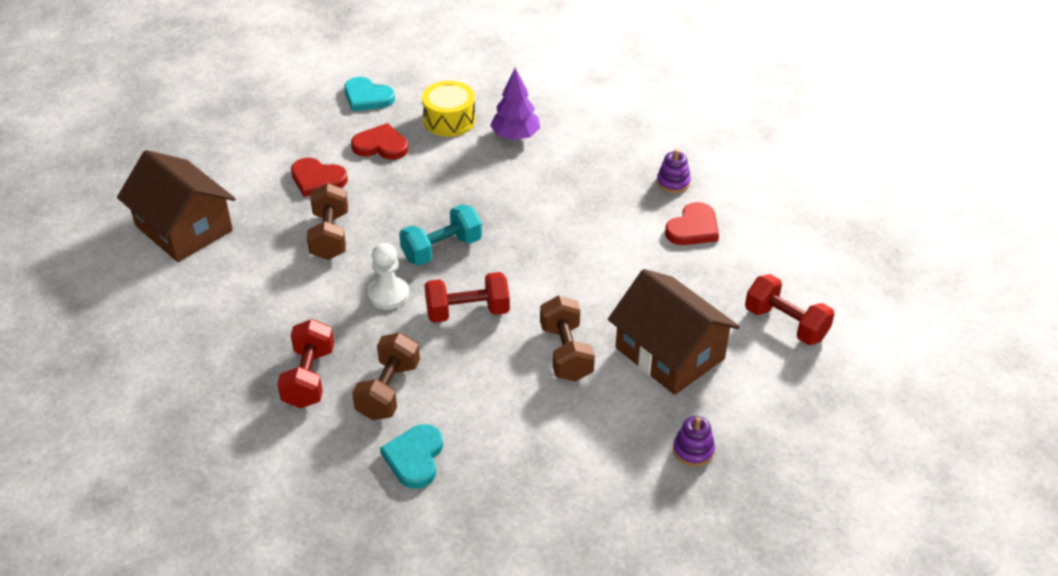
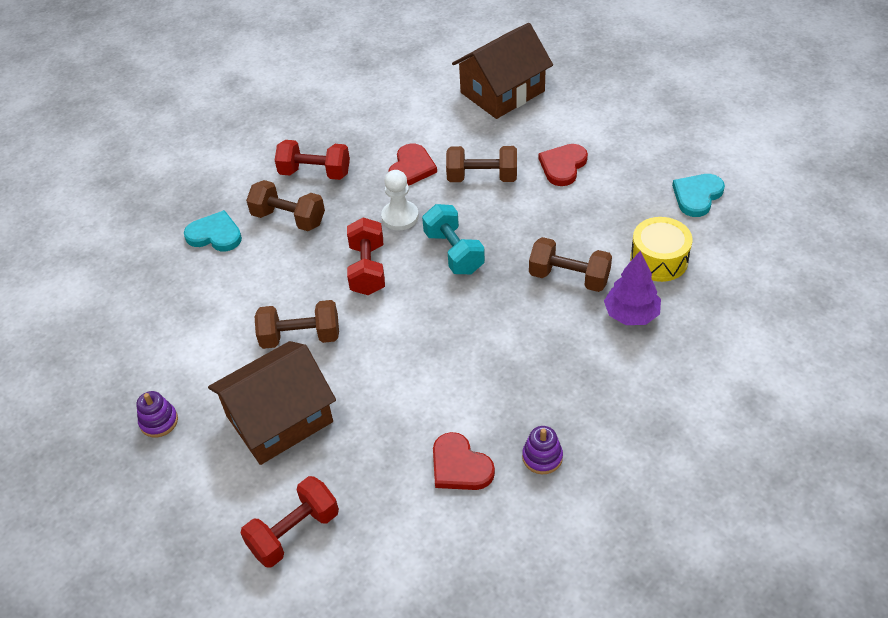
camera: 100 degrees right, 5 degrees up
red heart [351,123,408,160] -> red heart moved to [388,143,437,186]
none -> brown dumbbell [529,237,612,292]

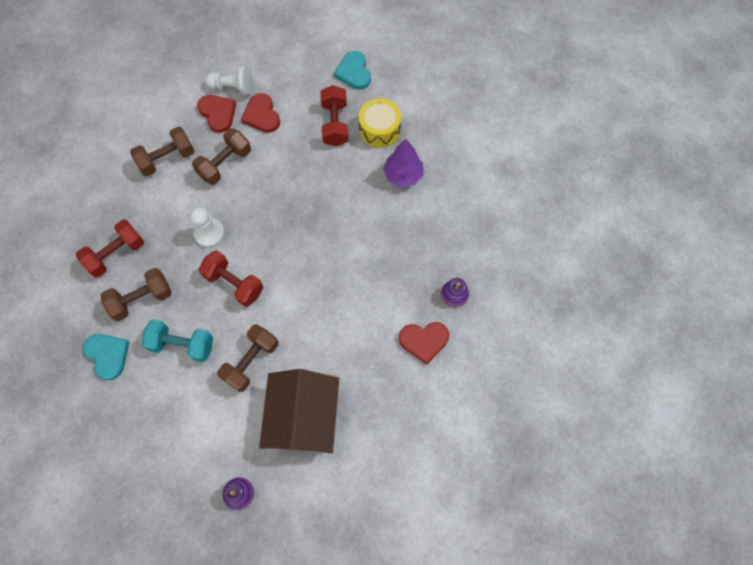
camera: 55 degrees left, 20 degrees up
turquoise heart [184,210,242,251] -> turquoise heart turned 90 degrees clockwise [83,334,129,380]
red dumbbell [241,476,339,568] -> red dumbbell moved to [320,85,349,146]
red heart [388,143,437,186] -> red heart moved to [197,95,236,133]
turquoise dumbbell [422,204,485,274] -> turquoise dumbbell moved to [142,319,213,362]
brown house [452,23,553,119] -> none
brown dumbbell [529,237,612,292] -> brown dumbbell moved to [130,127,194,177]
none -> white pawn [205,66,253,95]

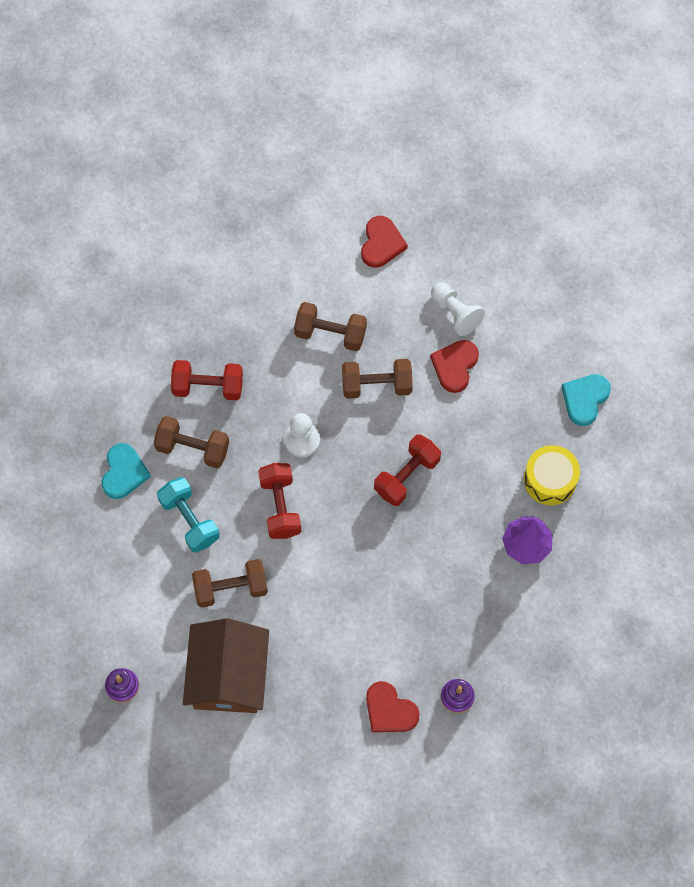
camera: 45 degrees right, 0 degrees up
red heart [197,95,236,133] -> red heart moved to [361,216,408,268]
brown house [259,369,339,453] -> brown house turned 45 degrees counterclockwise [183,618,269,713]
red dumbbell [320,85,349,146] -> red dumbbell moved to [374,434,441,506]

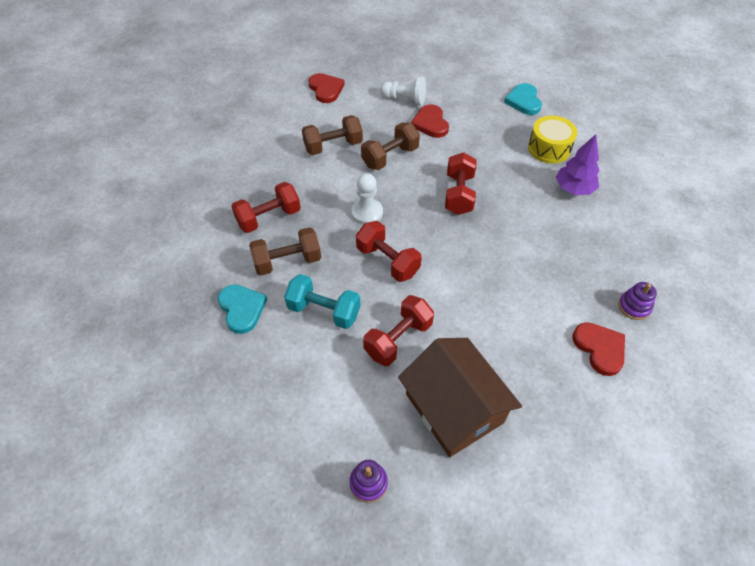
camera: 35 degrees left, 15 degrees down
brown dumbbell [192,559,268,608] -> red dumbbell [363,295,434,366]
red heart [366,681,420,732] -> red heart turned 120 degrees counterclockwise [572,322,625,376]

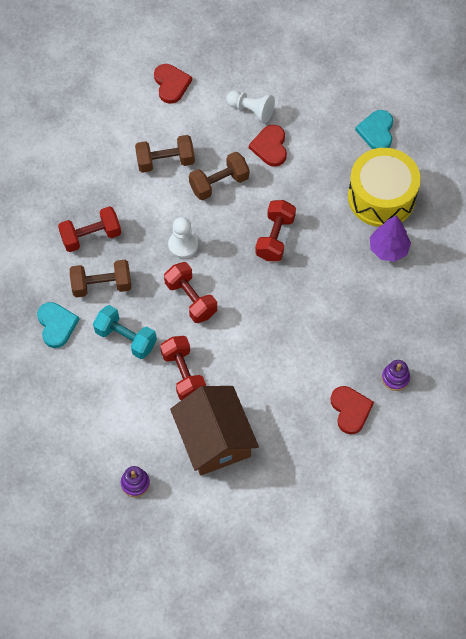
camera: 10 degrees right, 10 degrees up
red dumbbell [363,295,434,366] -> red dumbbell turned 75 degrees counterclockwise [160,336,206,400]
yellow drum [528,116,577,163] -> yellow drum [348,148,421,227], size x1.58

